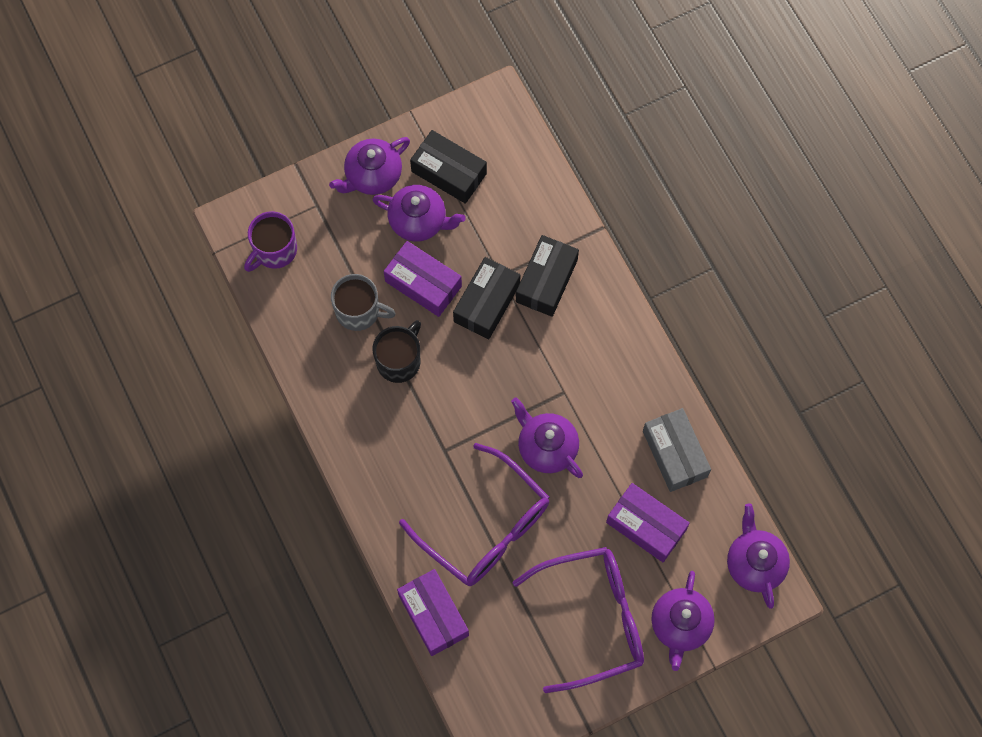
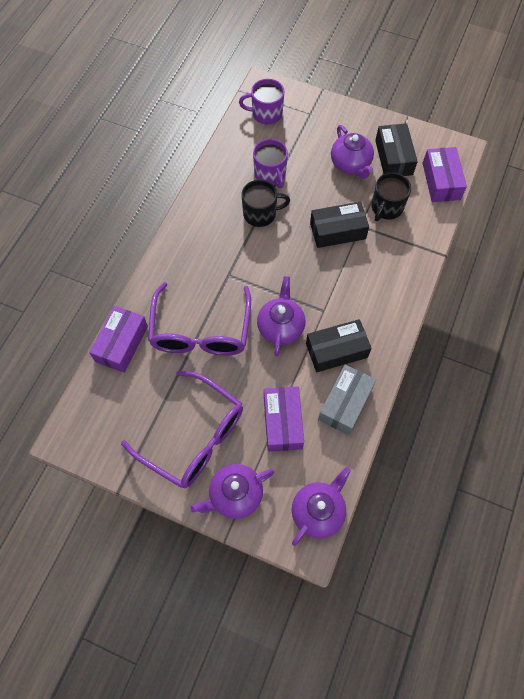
camera: 50 degrees right, 5 degrees down
purple teapot [329,137,410,195] -> none
grey mug [331,274,396,331] -> purple mug [253,139,288,188]
purple box [384,241,462,317] -> purple box moved to [423,147,467,202]
black box [516,235,579,317] -> black box moved to [306,319,372,372]
none -> black mug [371,172,411,221]

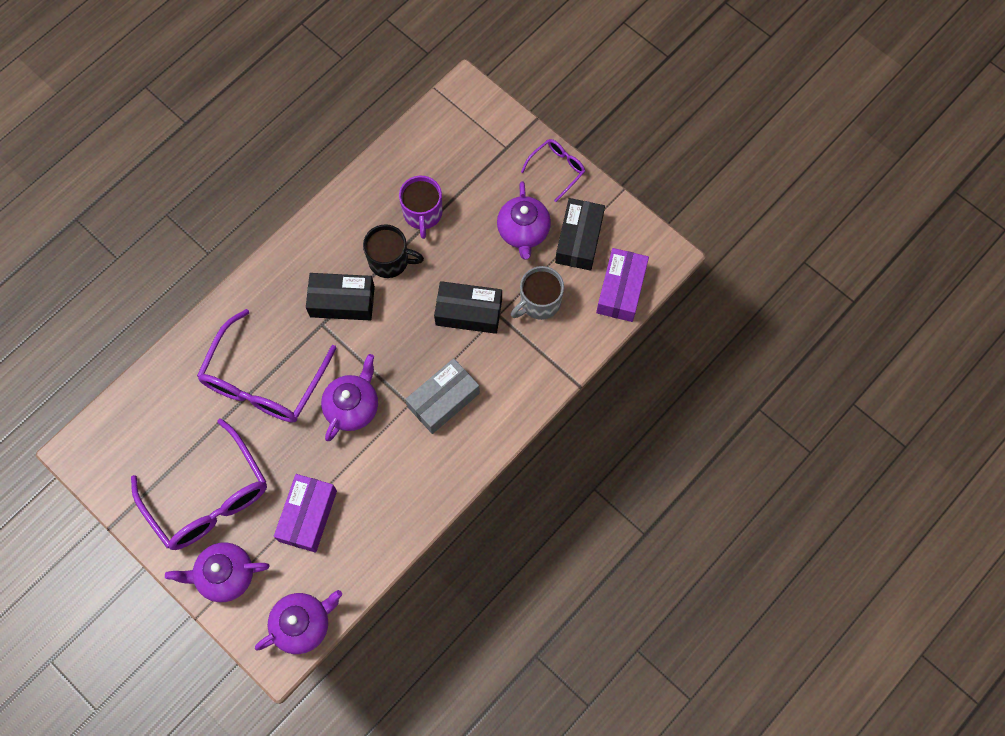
camera: 20 degrees right, 5 degrees up
purple box [89,306,148,373] -> none
purple mug [239,79,284,125] -> none
black box [306,319,372,372] -> black box moved to [306,273,375,321]
grey box [318,365,376,435] -> grey box moved to [405,358,480,434]
black mug [371,172,411,221] -> grey mug [511,266,564,320]
none -> purple glasses [521,139,585,202]

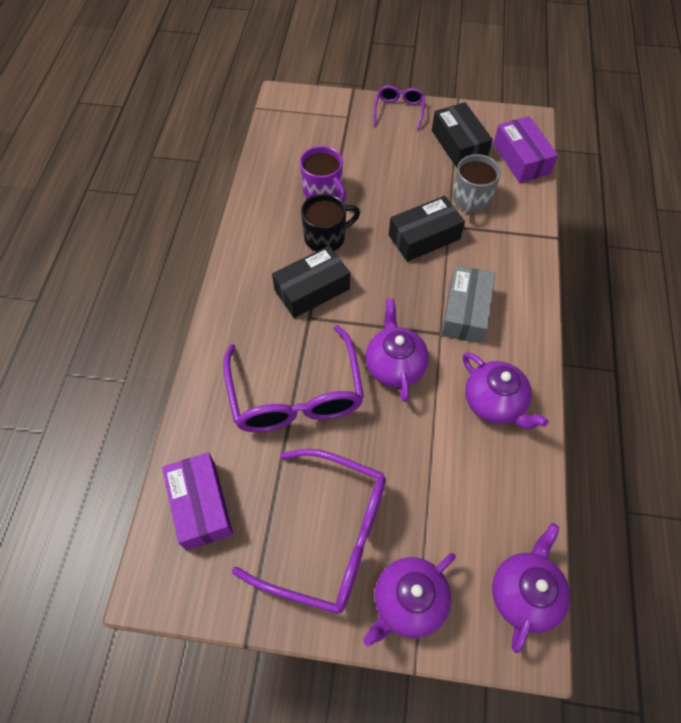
camera: 35 degrees left, 10 degrees down
purple box [274,474,337,553] -> purple box moved to [162,452,233,551]
purple teapot [497,181,551,260] -> purple teapot moved to [463,352,548,429]

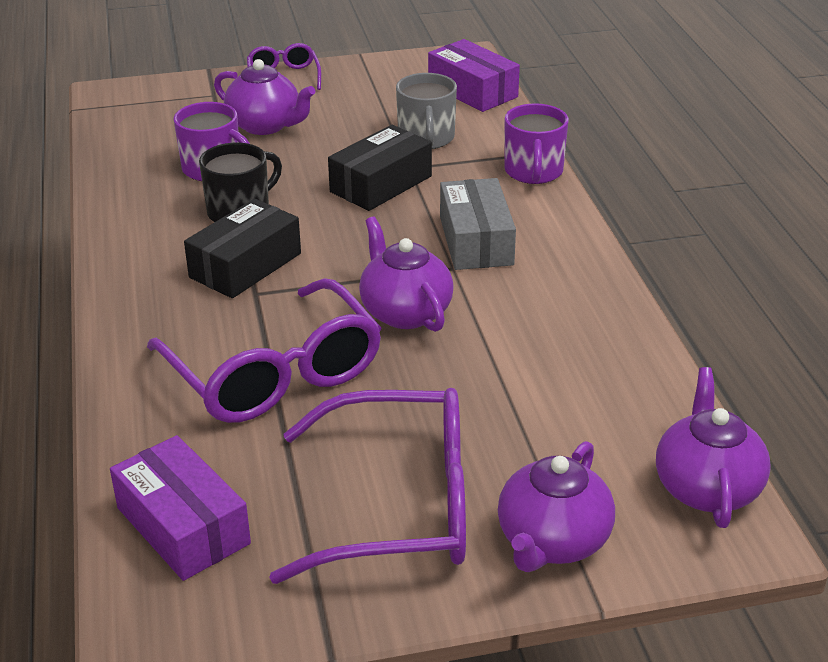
camera: 20 degrees left, 25 degrees down
black box [432,102,493,168] -> none
purple teapot [463,352,548,429] -> purple teapot moved to [214,59,315,135]
none -> purple mug [504,103,569,184]

